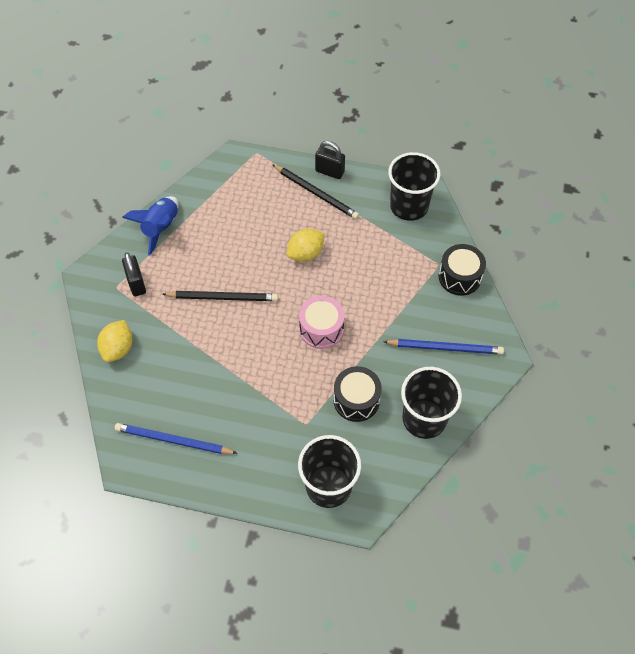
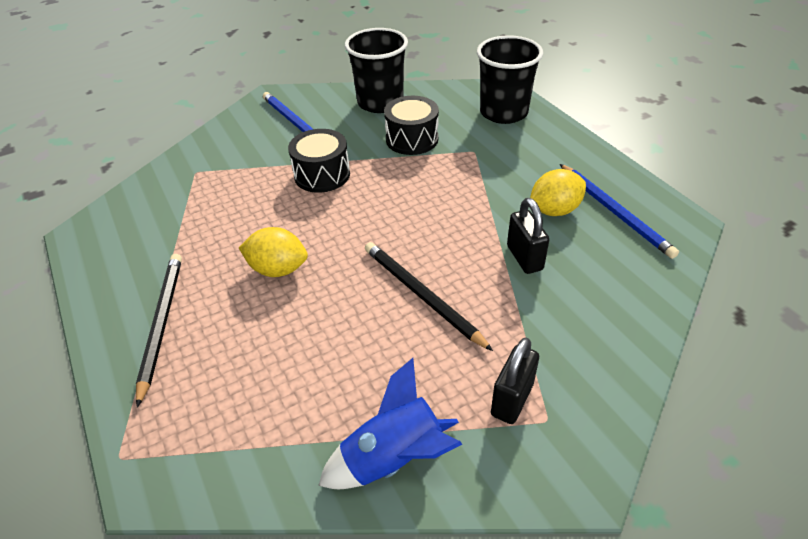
camera: 130 degrees left, 15 degrees down
yellow lemon [97,320,133,362] -> yellow lemon moved to [530,169,586,216]
pink drum [299,296,345,349] -> none
black padlock [315,141,345,179] -> black padlock moved to [507,198,549,274]
black cup [388,152,441,221] -> none
black drum [438,244,486,296] -> black drum moved to [288,129,350,193]

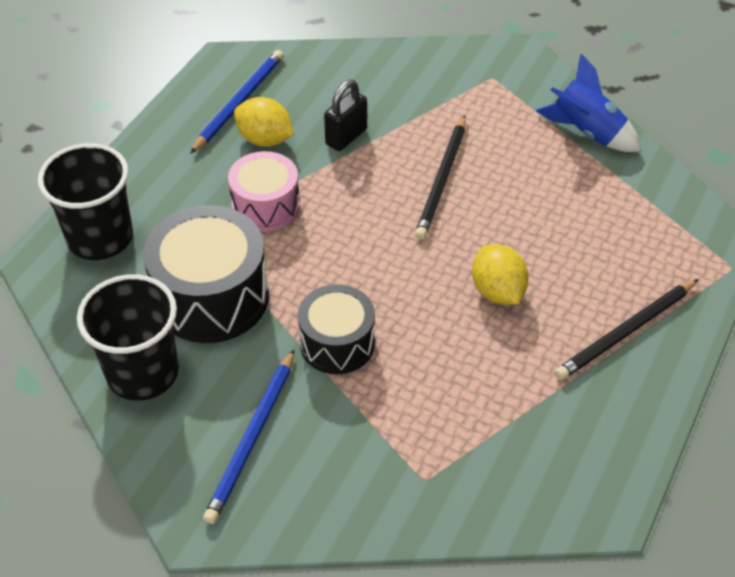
camera: 125 degrees left, 5 degrees up
black drum [384,96,439,155] -> black drum [143,205,269,343], size x1.58
black padlock [491,337,539,424] -> none
none -> pink drum [228,151,300,232]

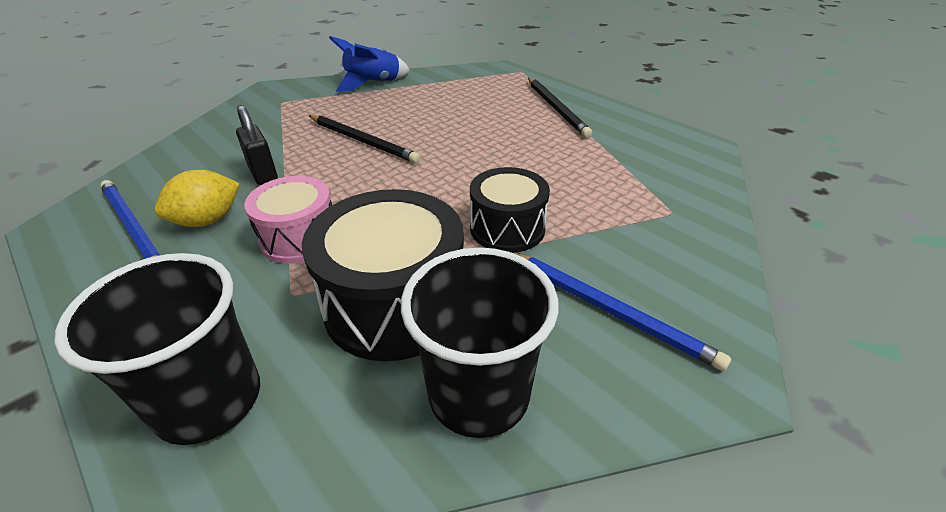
camera: 70 degrees left, 10 degrees down
yellow lemon [472,244,529,304] -> none

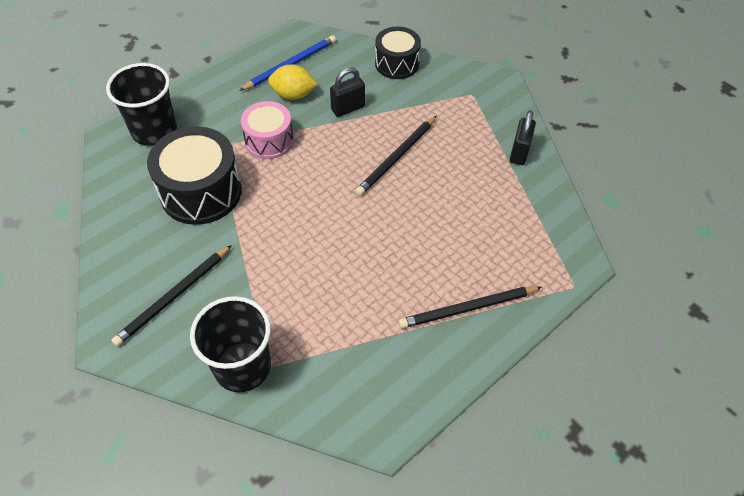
camera: 90 degrees right, 15 degrees up
yellow lemon [154,170,240,227] -> yellow lemon turned 45 degrees counterclockwise [268,64,318,100]
blue rocket [329,36,410,91] -> black padlock [510,110,536,165]
black cup [401,247,559,438] -> black cup moved to [190,296,271,392]
black drum [470,167,550,253] -> black drum moved to [375,27,421,79]
blue pencil [511,252,731,371] -> black pencil [111,245,232,347]

